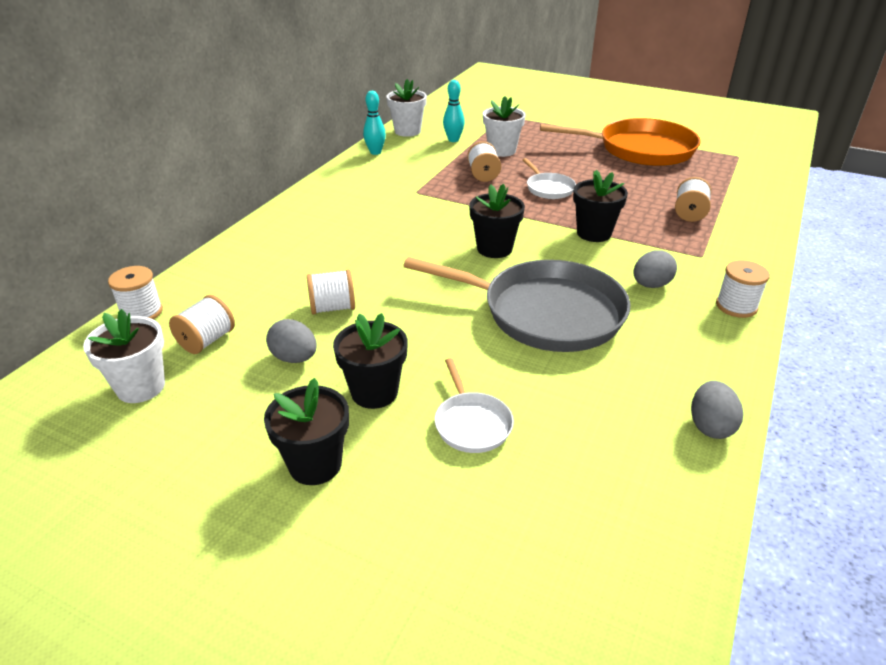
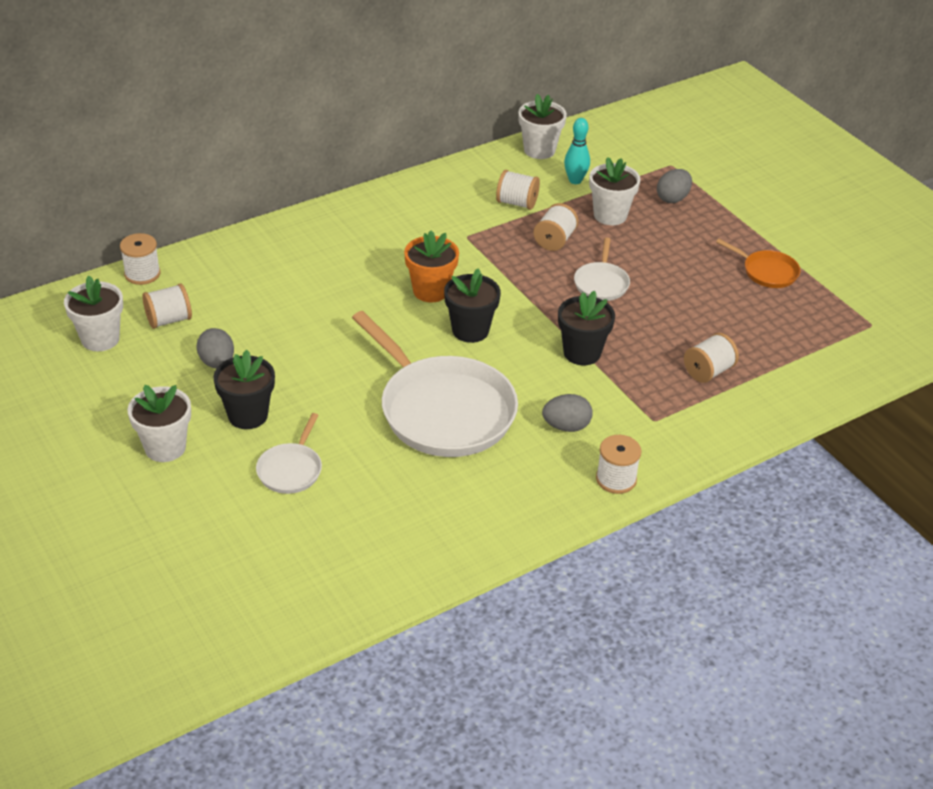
camera: 30 degrees right, 5 degrees up
black flower pot [264,378,349,485] -> white flower pot [128,385,191,462]
white spool [307,269,355,315] -> white spool moved to [496,170,540,210]
turquoise bowling pin [363,91,386,155] -> none
grey pan [403,257,631,352] -> white pan [352,311,518,457]
orange pan [540,118,701,166] -> orange pan [716,239,800,288], size x0.46
grey egg [691,381,743,439] -> grey egg moved to [657,169,692,203]
none -> orange flower pot [404,231,459,303]

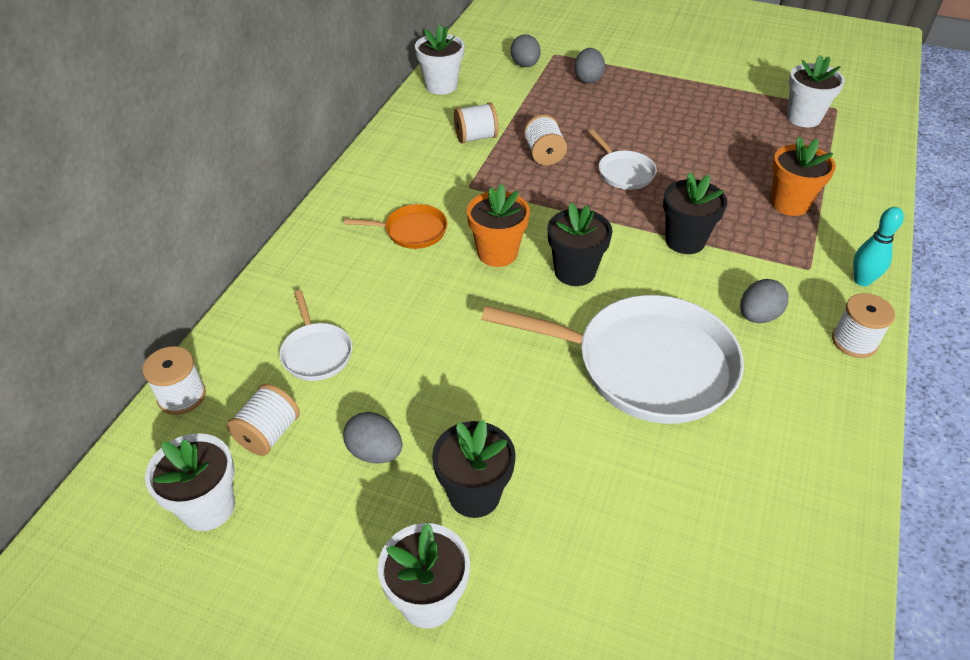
camera: 35 degrees left, 5 degrees up
white pan [256,413,322,494] -> white pan moved to [279,290,352,381]
turquoise bowling pin [564,118,590,184] -> turquoise bowling pin moved to [853,207,904,286]
white flower pot [589,157,641,225] -> white flower pot moved to [787,55,845,127]
white spool [684,333,739,383] -> orange flower pot [771,137,836,216]
orange pan [716,239,800,288] -> orange pan moved to [344,204,447,249]
none -> grey egg [511,34,541,67]

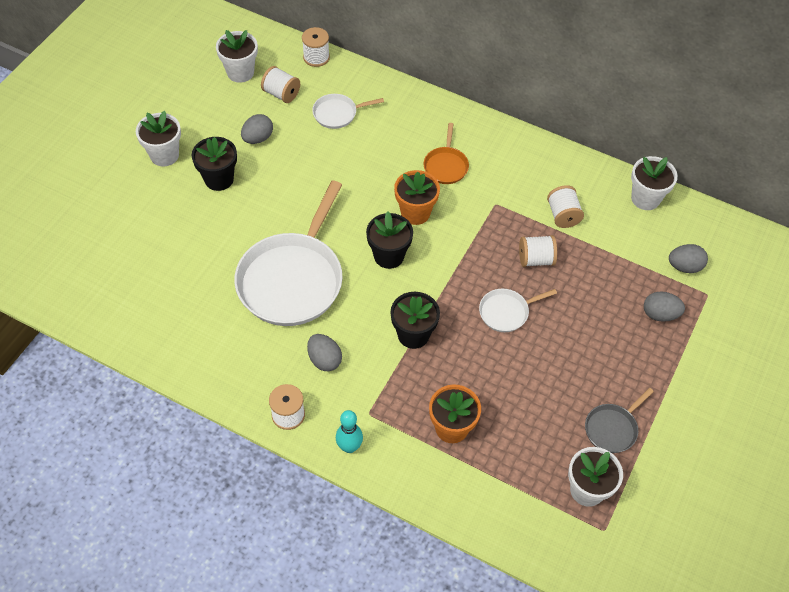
camera: 95 degrees right, 10 degrees up
none -> grey pan [585,388,654,453]

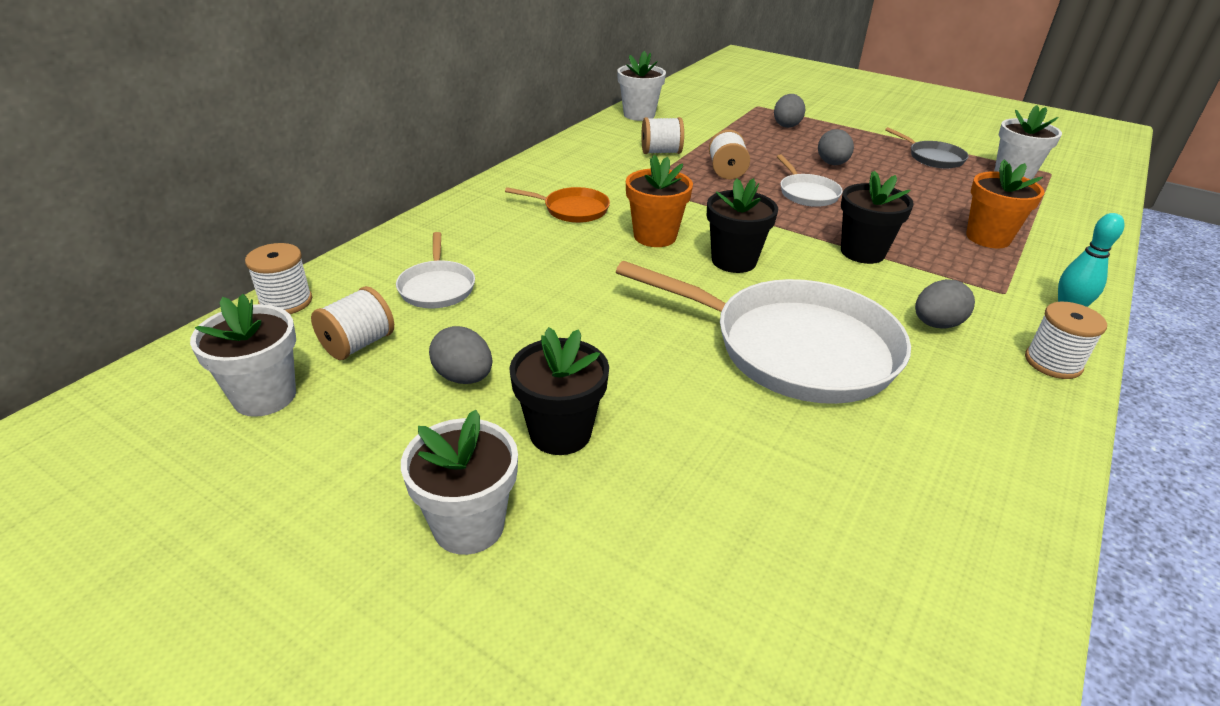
camera: 85 degrees left, 20 degrees down
grey egg [669,244,708,273] -> grey egg moved to [818,129,854,165]

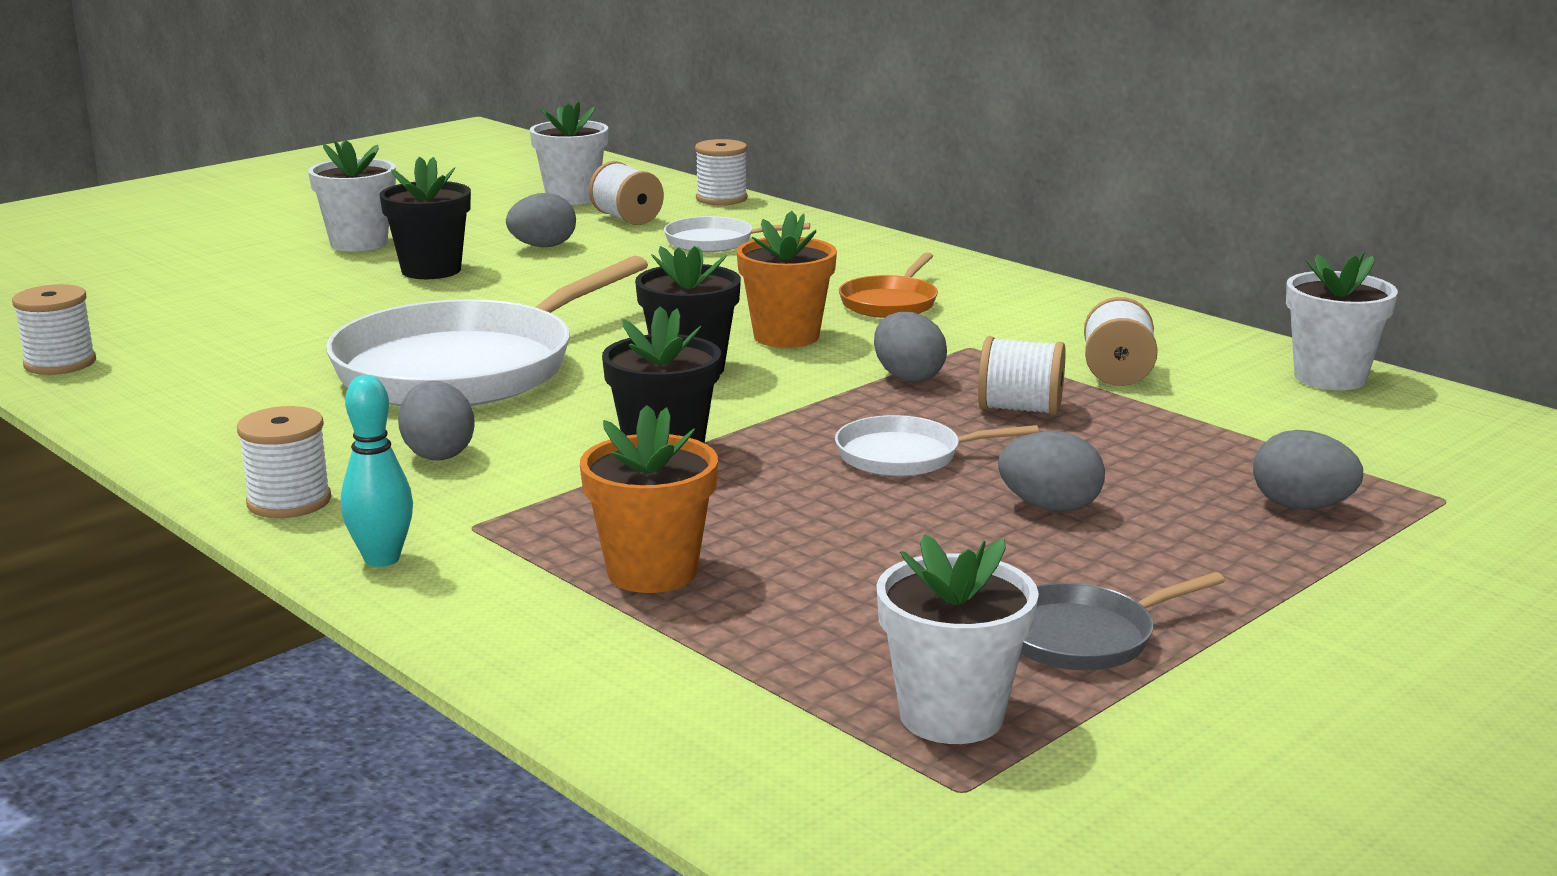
camera: 105 degrees right, 15 degrees down
none -> white spool [12,284,96,375]
none -> grey egg [874,312,947,382]

